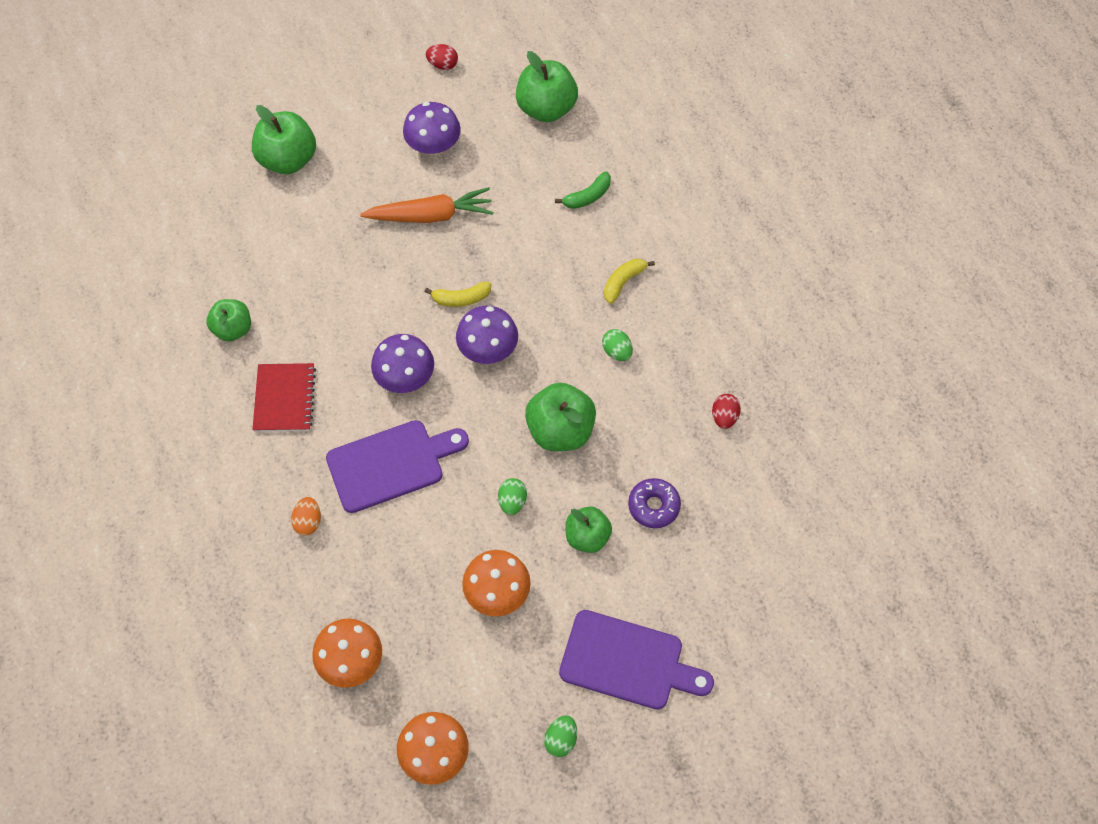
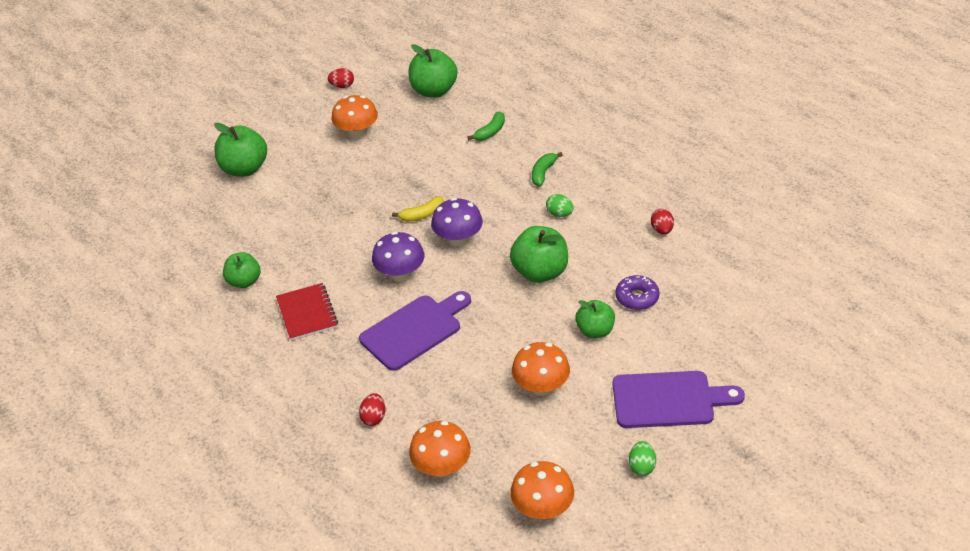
camera: 15 degrees left, 20 degrees down
orange egg [291,497,321,536] -> none
orange carrot [360,187,493,223] -> none
purple mushroom [403,102,461,155] -> orange mushroom [332,95,378,139]
green egg [498,478,527,515] -> none
yellow banana [604,259,655,304] -> green banana [532,152,563,186]
none -> red egg [359,393,385,426]

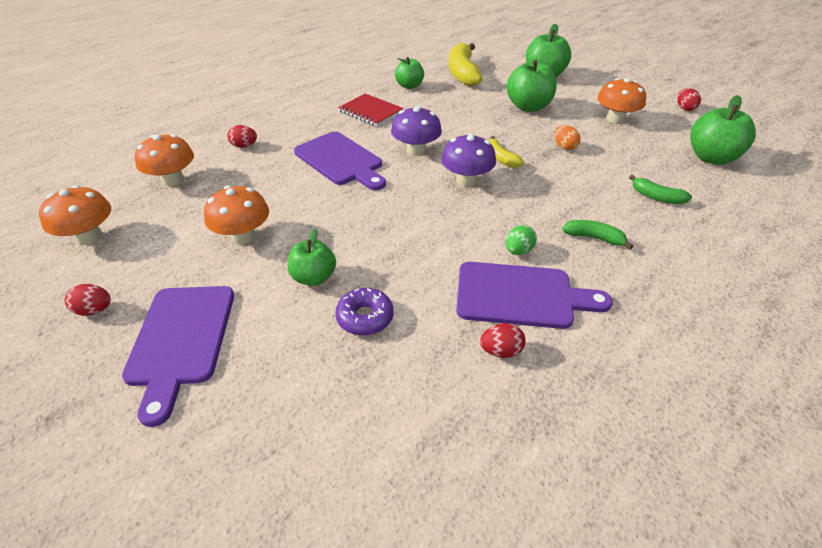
camera: 85 degrees right, 0 degrees up
red notebook [276,283,338,341] -> red notebook turned 60 degrees clockwise [338,94,404,126]
green apple [510,226,568,283] -> green apple moved to [507,59,557,112]
green egg [629,441,656,476] -> red egg [65,284,111,316]
none -> yellow banana [449,42,482,86]
none -> purple cutting board [456,262,613,329]
none -> orange egg [554,125,581,150]

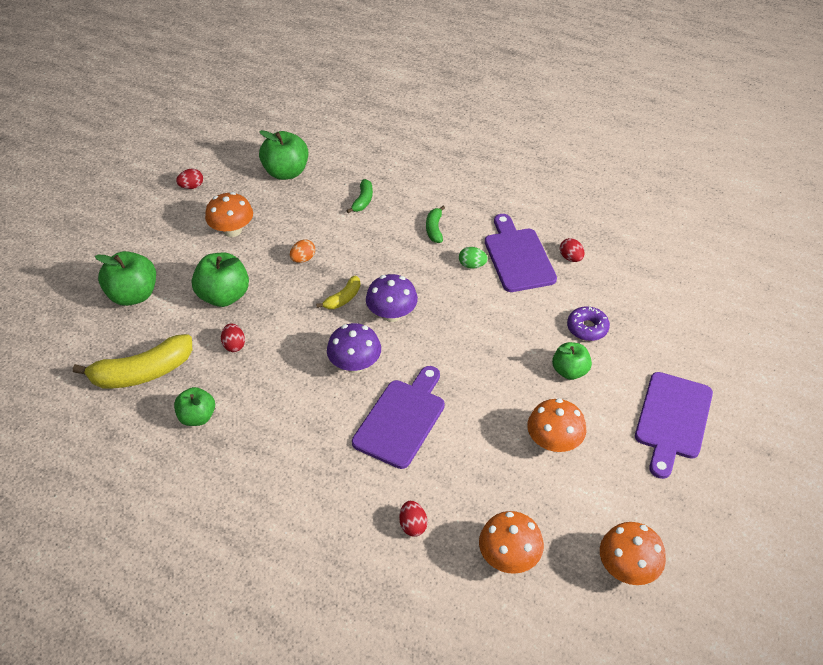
camera: 110 degrees left, 5 degrees up
red egg [65,284,111,316] -> red egg moved to [221,323,245,352]
purple cutting board [122,286,234,427] -> purple cutting board turned 135 degrees clockwise [635,372,713,479]
red notebook [338,94,404,126] -> none

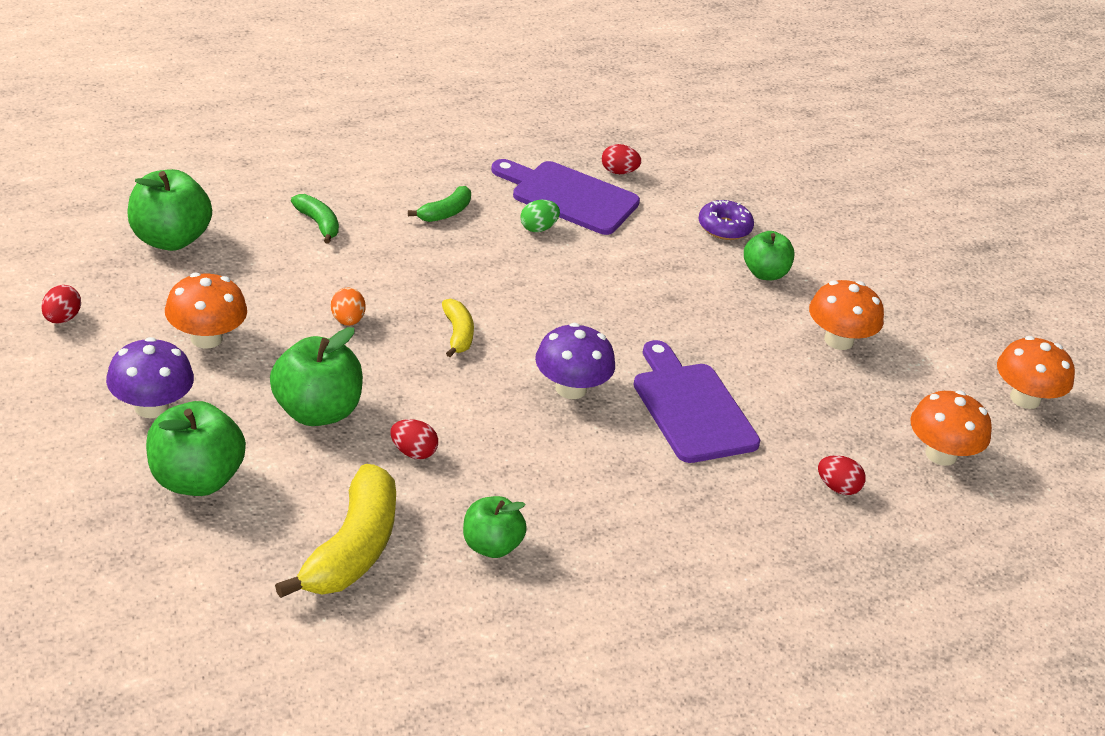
camera: 55 degrees left, 10 degrees down
purple mushroom [366,274,418,322] -> purple mushroom moved to [106,337,194,418]
green banana [426,206,445,243] -> green banana turned 90 degrees counterclockwise [408,186,471,222]
purple cutting board [635,372,713,479] -> none

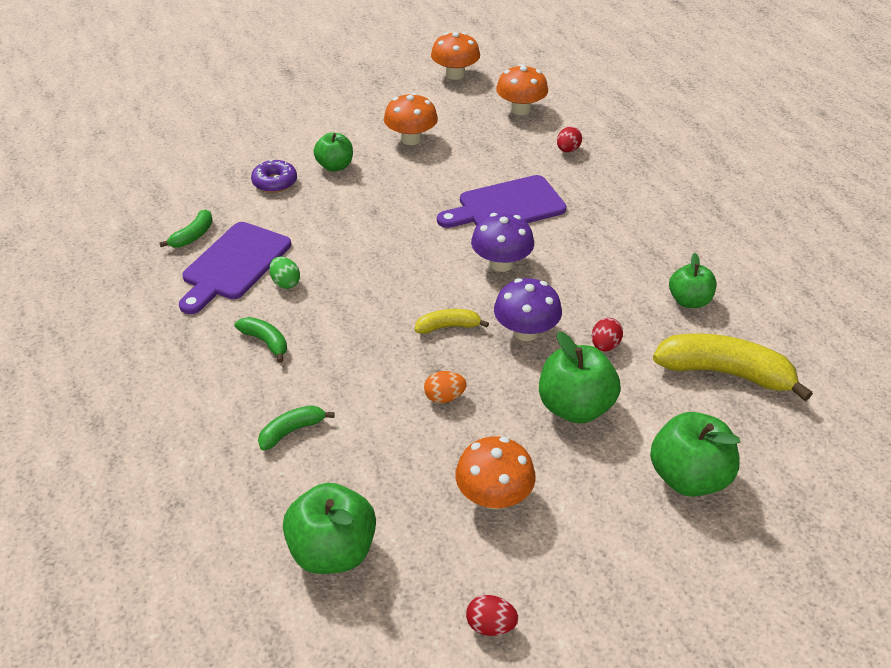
camera: 85 degrees left, 5 degrees up
purple mushroom [106,337,194,418] -> purple mushroom moved to [494,278,562,341]
red egg [602,144,641,174] -> green banana [159,209,213,248]

